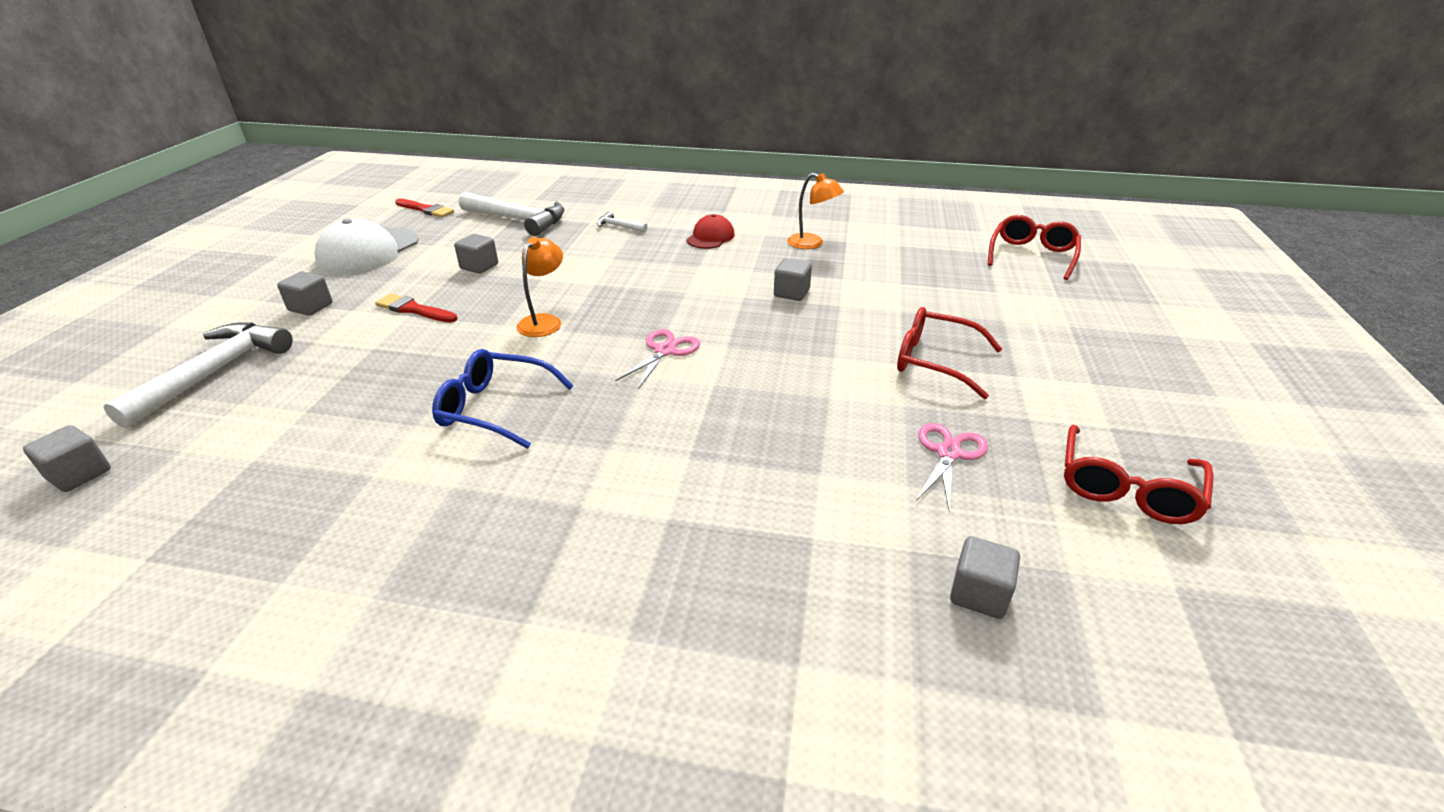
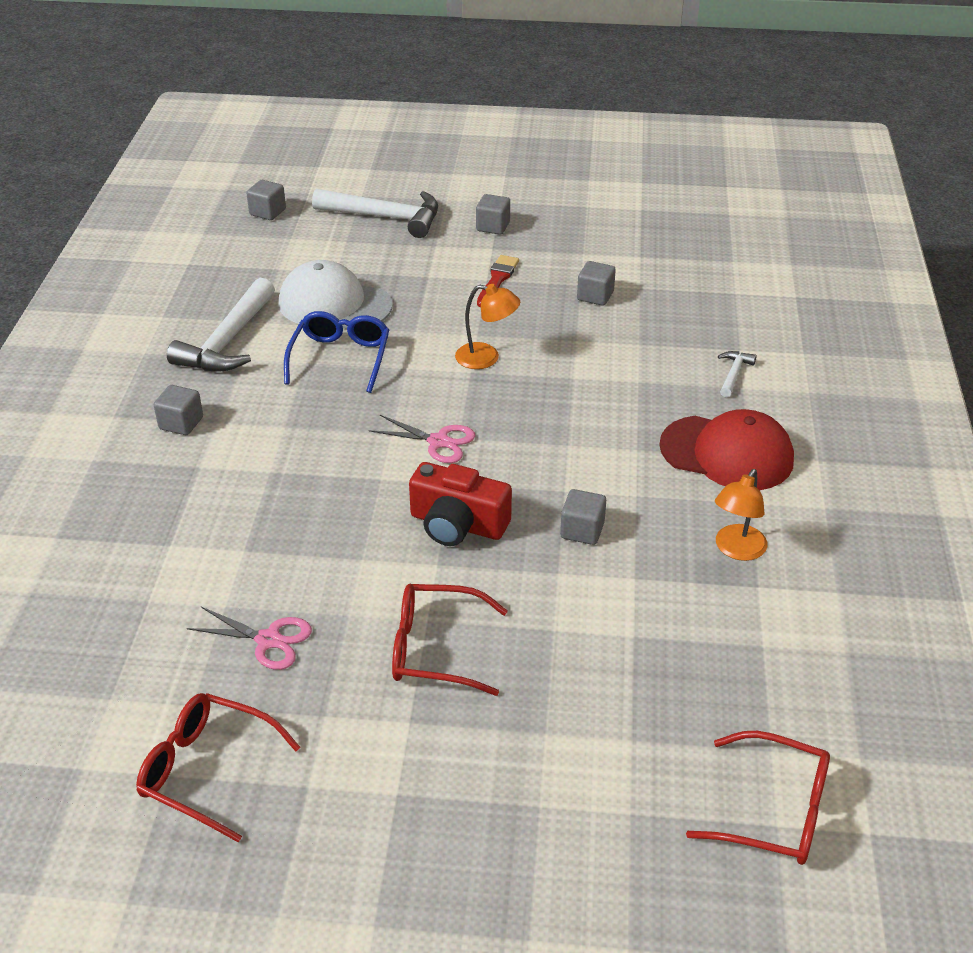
camera: 85 degrees right, 5 degrees up
white cap [314,218,419,274] -> white cap moved to [279,260,392,329]
red brush [395,198,454,218] -> none
white hammer [459,192,564,236] -> white hammer moved to [167,278,275,371]
red cap [686,214,735,249] -> red cap [659,409,794,490], size x1.74
red glasses [897,307,1002,399] -> red glasses turned 105 degrees counterclockwise [392,584,508,696]
grey cube [950,536,1020,619] -> grey cube moved to [154,385,203,435]
none -> red camera [409,462,512,546]

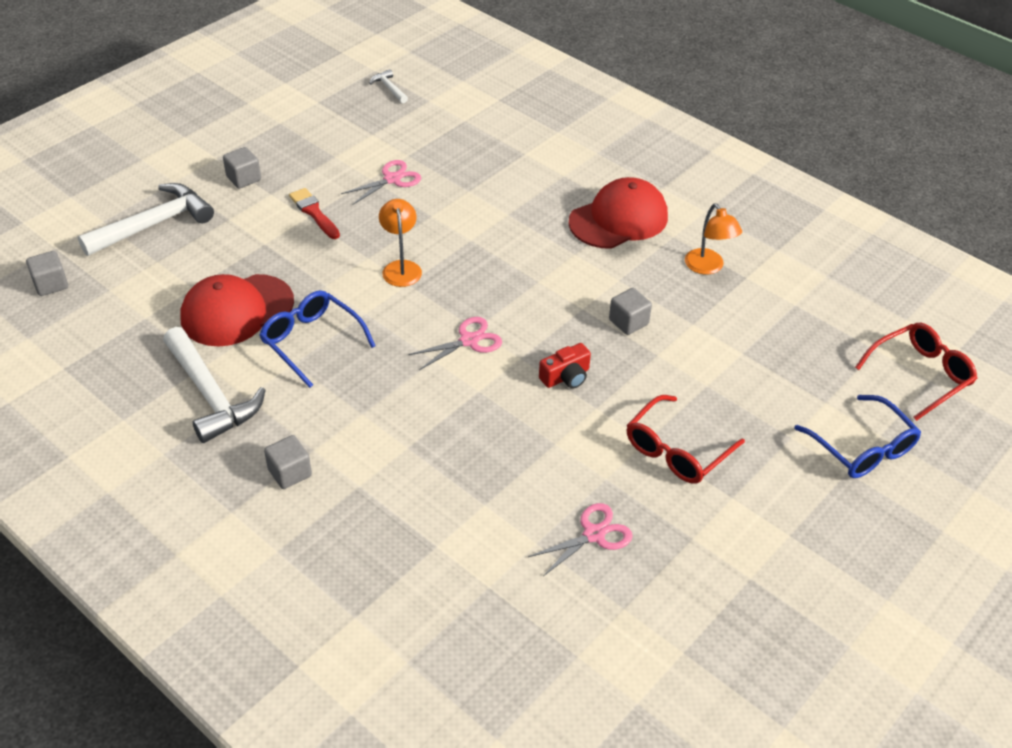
camera: 55 degrees left, 5 degrees up
red glasses [136,693,300,842] -> none
white cap [279,260,392,329] -> red cap [180,274,294,346]
red camera [409,462,512,546] -> red camera [539,343,591,389], size x0.62
orange lamp [455,284,520,369] -> orange lamp turned 60 degrees counterclockwise [379,199,422,287]
grey cube [577,261,616,306] -> pink scissors [341,160,421,205]
white hammer [718,351,756,397] -> white hammer moved to [369,69,408,103]
none -> blue glasses [794,395,921,478]

